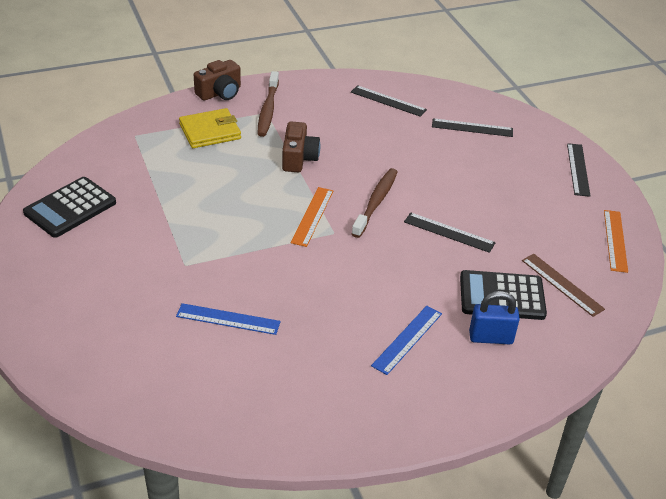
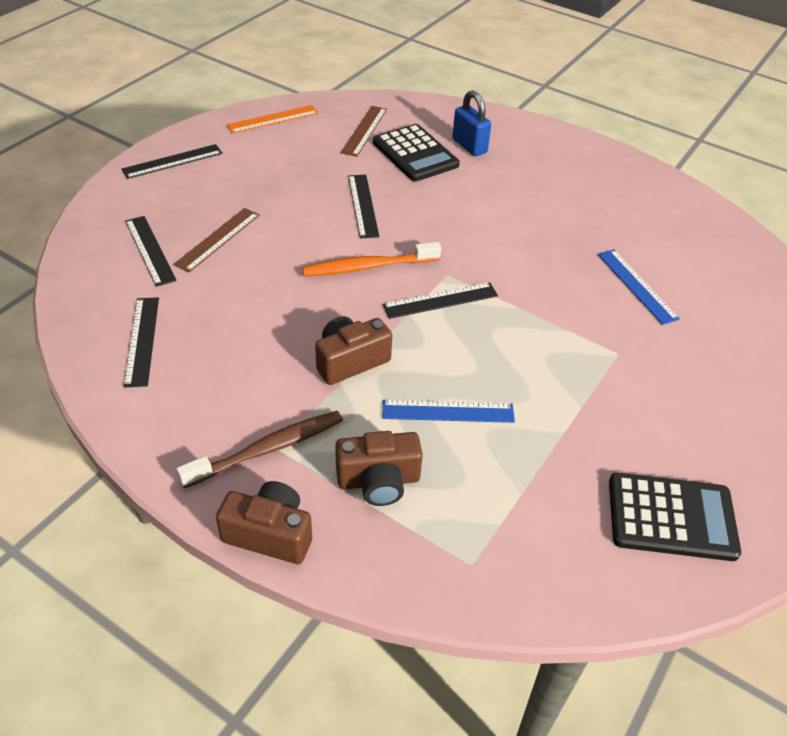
camera: 125 degrees left, 5 degrees up
yellow wallet [179,108,241,148] -> brown camera [335,431,423,506]
orange ruler [291,187,333,247] -> black ruler [382,282,498,319]
brown toothbrush [352,168,397,238] -> orange toothbrush [302,242,441,276]
blue ruler [371,306,442,375] -> blue ruler moved to [382,400,515,423]
none -> brown ruler [174,208,260,273]

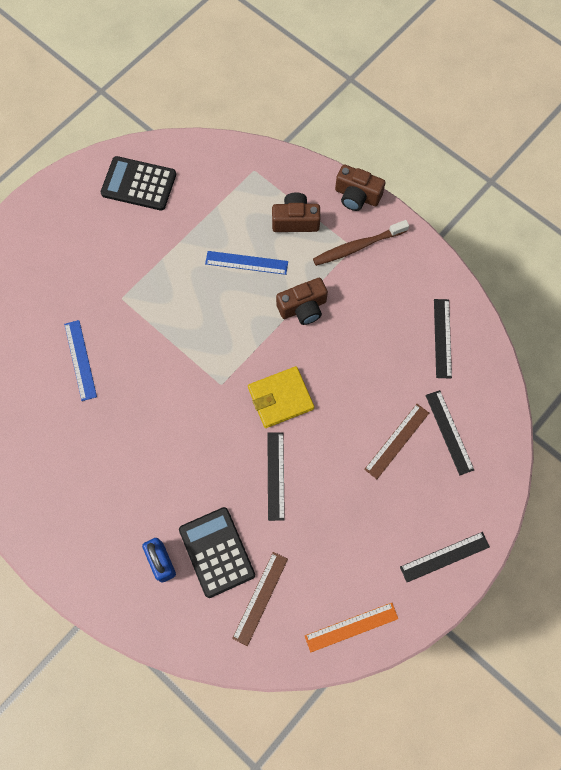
camera: 170 degrees left, 25 degrees up
orange toothbrush [302,242,441,276] -> yellow wallet [248,366,314,428]
black ruler [382,282,498,319] -> none

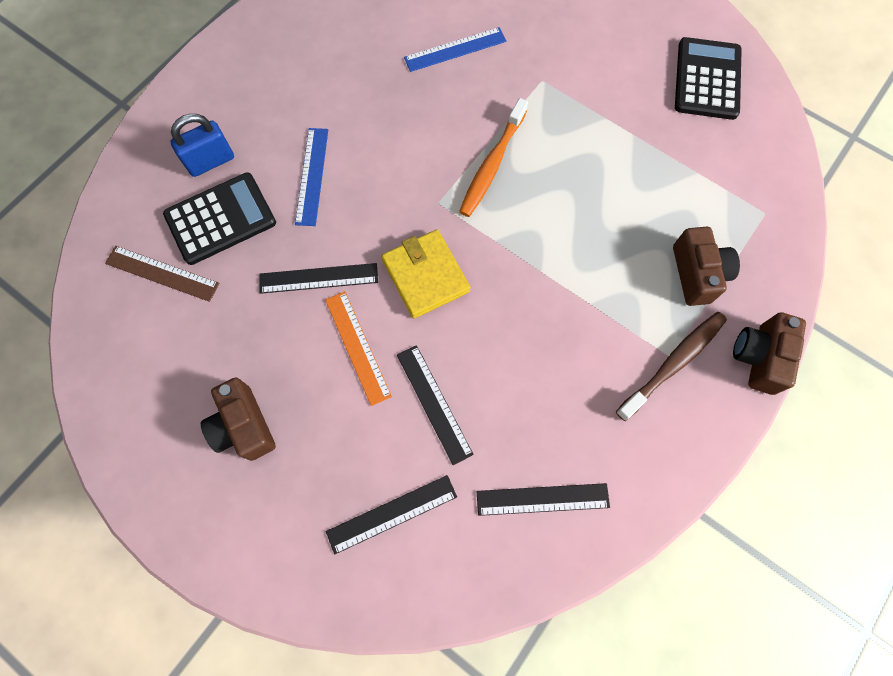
camera: 85 degrees right, 0 degrees up
blue ruler [205,251,288,275] -> blue ruler moved to [295,128,328,226]
brown camera [276,278,328,325] -> brown camera moved to [201,378,276,461]
orange ruler [305,603,398,653] -> orange ruler moved to [325,291,392,406]
brown toothbrush [313,220,409,266] -> brown toothbrush turned 75 degrees clockwise [616,312,727,421]
brown ruler [364,404,429,479] -> none
black ruler [400,532,490,582] -> black ruler moved to [397,345,474,465]
none -> orange toothbrush [459,98,528,217]

